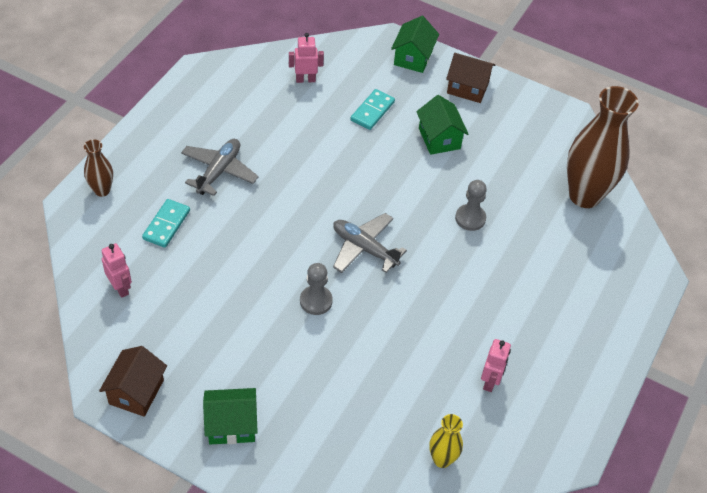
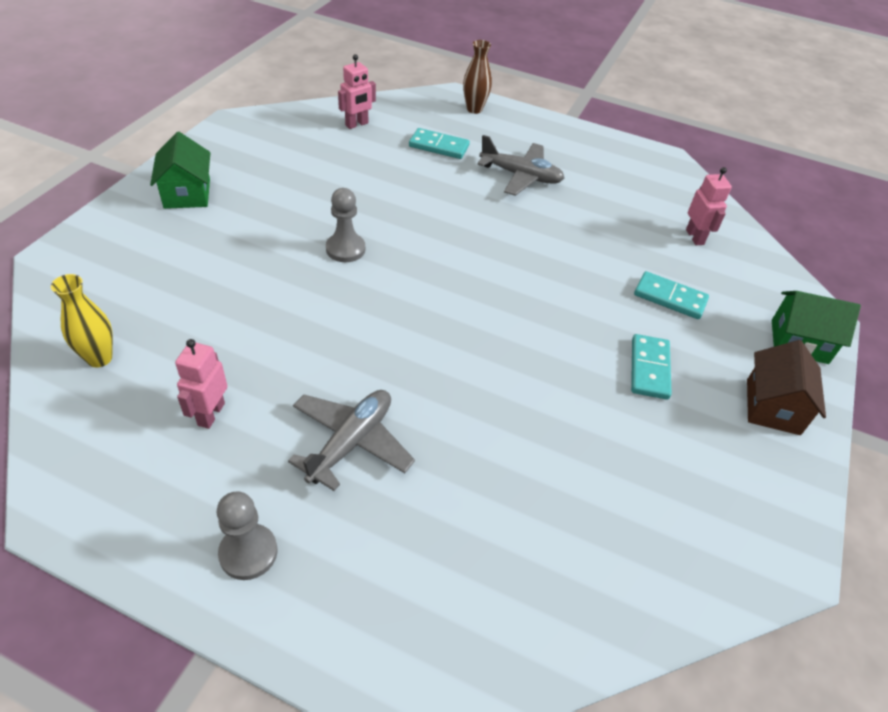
camera: 85 degrees right, 5 degrees down
brown house [99,346,167,417] -> none
grey plane [333,213,407,273] -> grey plane moved to [288,390,415,491]
green house [416,95,468,155] -> turquoise domino [631,334,672,400]
grey pawn [455,180,487,231] -> grey pawn moved to [217,491,277,580]
pink robot [481,339,511,392] -> pink robot turned 90 degrees clockwise [175,339,227,429]
brown vase [567,86,639,208] -> none

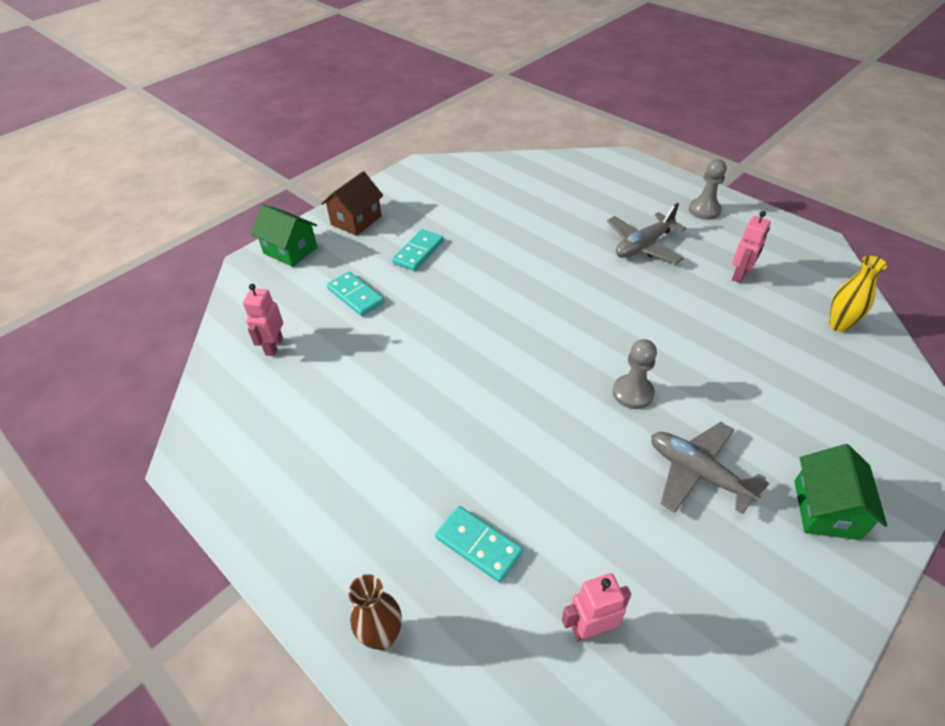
camera: 155 degrees left, 0 degrees up
grey plane [477,135,564,196] -> grey plane moved to [651,422,769,514]

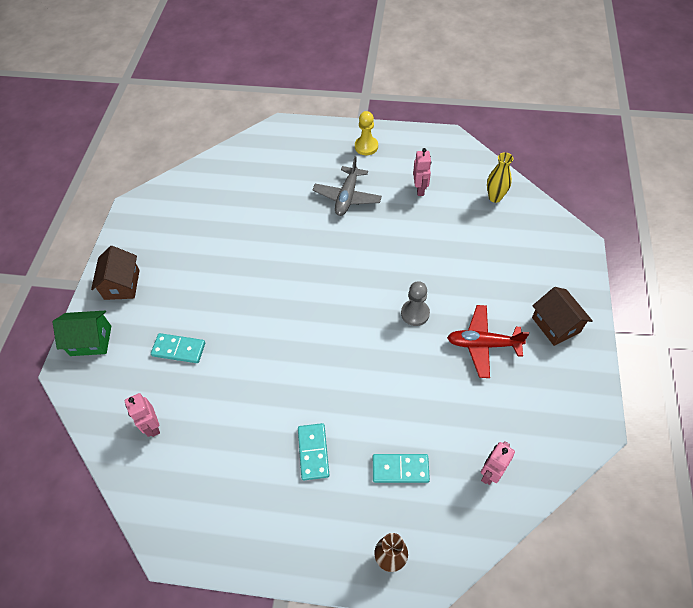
camera: 35 degrees left, 10 degrees up
turquoise domino [392,229,444,271] -> turquoise domino moved to [298,423,329,480]
grey plane [651,422,769,514] -> red plane [447,305,529,378]
grey pawn [689,159,727,220] -> yellow pawn [355,111,378,155]
green house [794,444,887,540] -> brown house [532,287,593,346]

